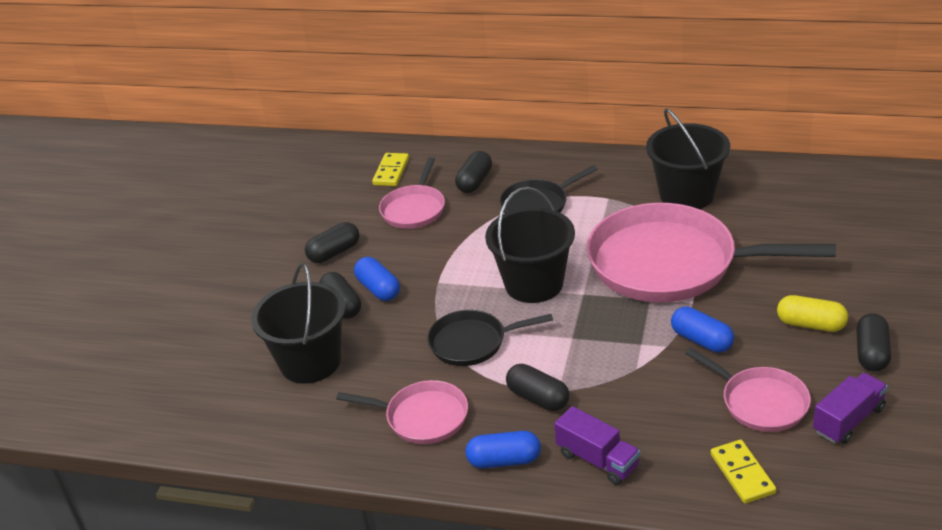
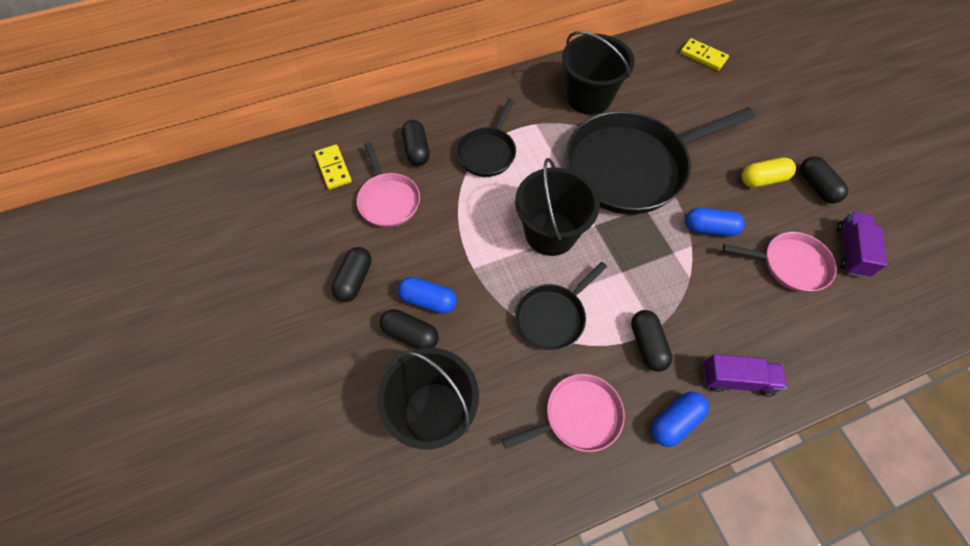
camera: 40 degrees left, 25 degrees up
black capsule [506,364,570,411] -> black capsule turned 75 degrees clockwise [631,310,672,372]
pink pan [586,203,836,302] -> black pan [566,107,755,214]
yellow domino [711,439,776,504] -> yellow domino moved to [680,38,729,71]

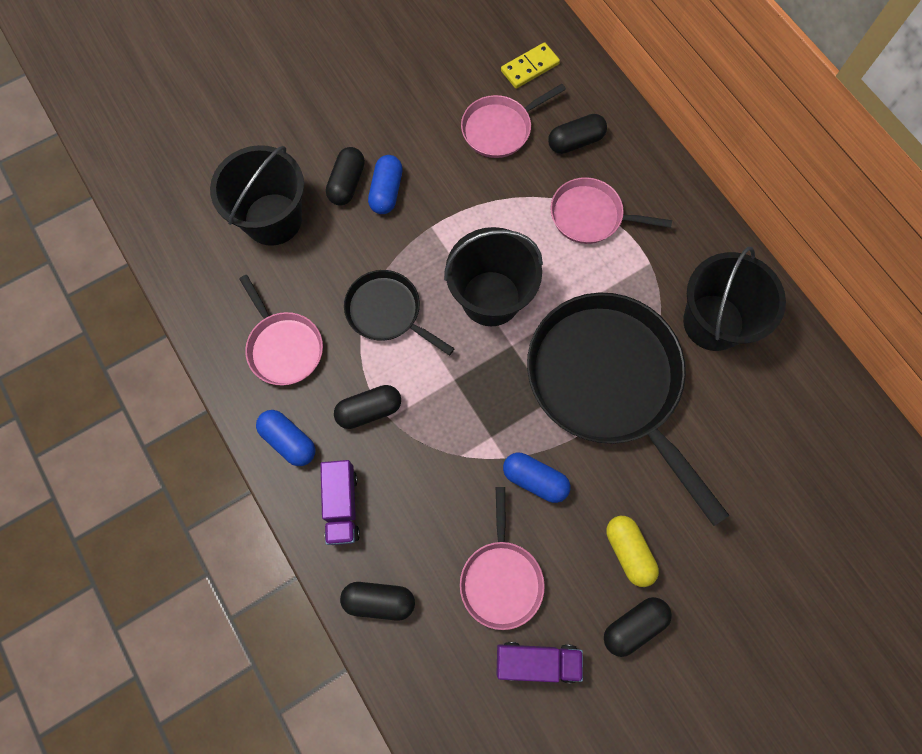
camera: 80 degrees right, 10 degrees up
black capsule [331,247,371,302] -> black capsule moved to [340,582,415,621]
black pan [456,99,516,177] -> pink pan [551,177,672,244]
yellow domino [680,38,729,71] -> none
blue capsule [685,208,745,236] -> blue capsule turned 60 degrees counterclockwise [503,453,570,503]

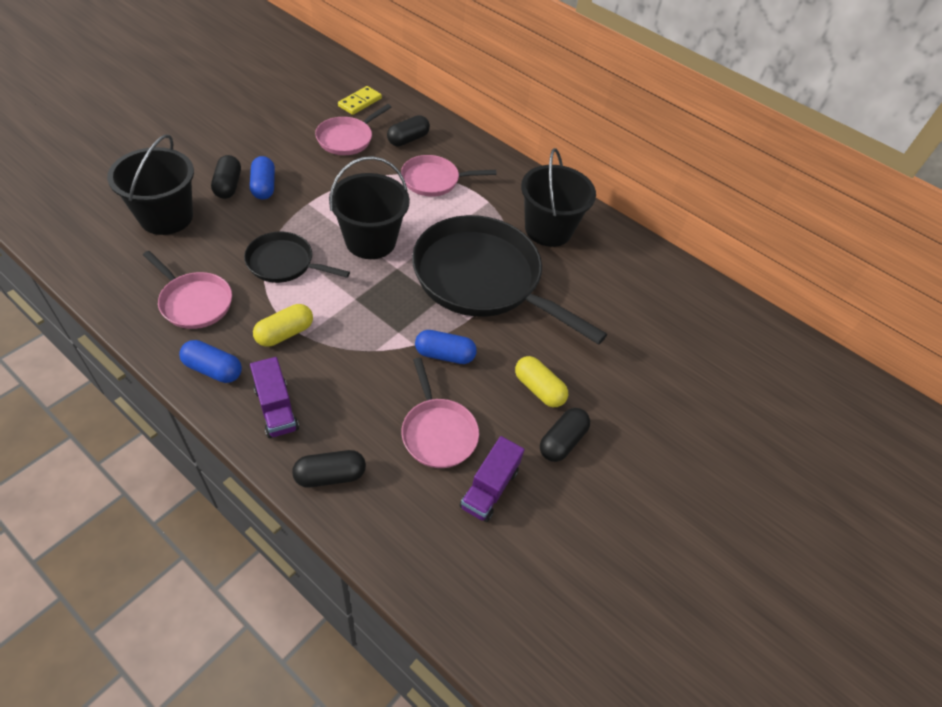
camera: 25 degrees left, 20 degrees down
black capsule [334,385,401,429] -> yellow capsule [253,304,313,347]
purple truck [496,642,583,683] -> purple truck turned 135 degrees clockwise [460,436,525,522]

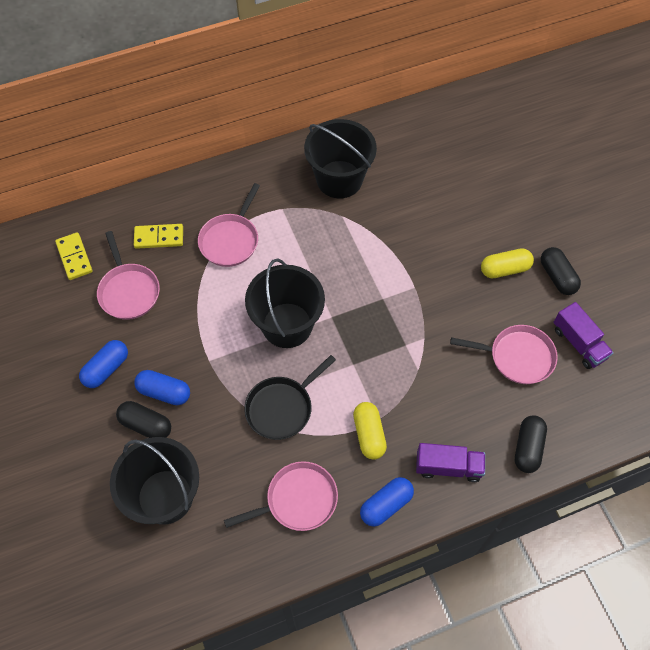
camera: 55 degrees left, 10 degrees up
black capsule [387,115,430,146] -> yellow domino [134,224,183,249]
black pan [412,215,607,345] -> none
blue capsule [415,330,477,364] -> blue capsule moved to [79,340,128,388]

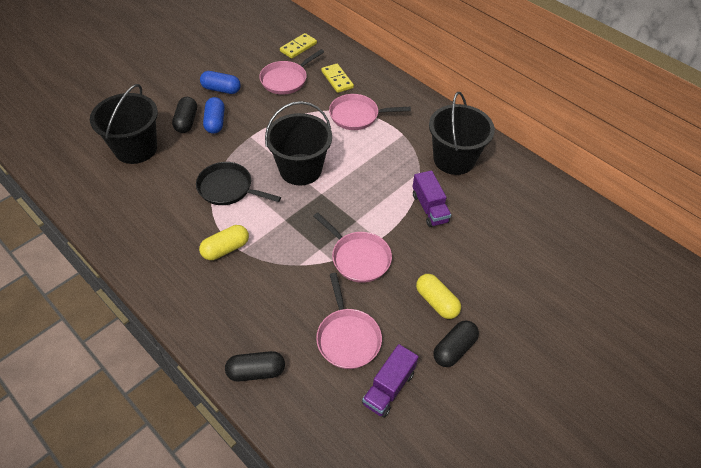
camera: 65 degrees right, 10 degrees down
pink pan [224,461,338,531] -> pink pan moved to [313,212,392,283]
blue capsule [360,477,414,527] -> none
purple truck [416,443,485,482] -> purple truck moved to [413,170,451,227]

